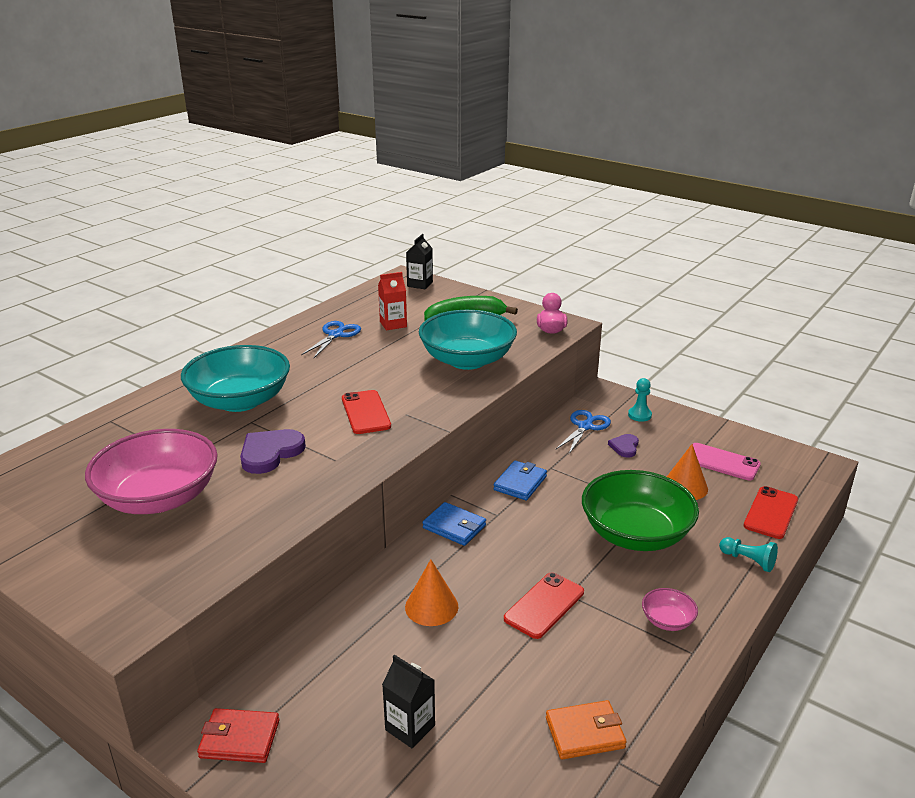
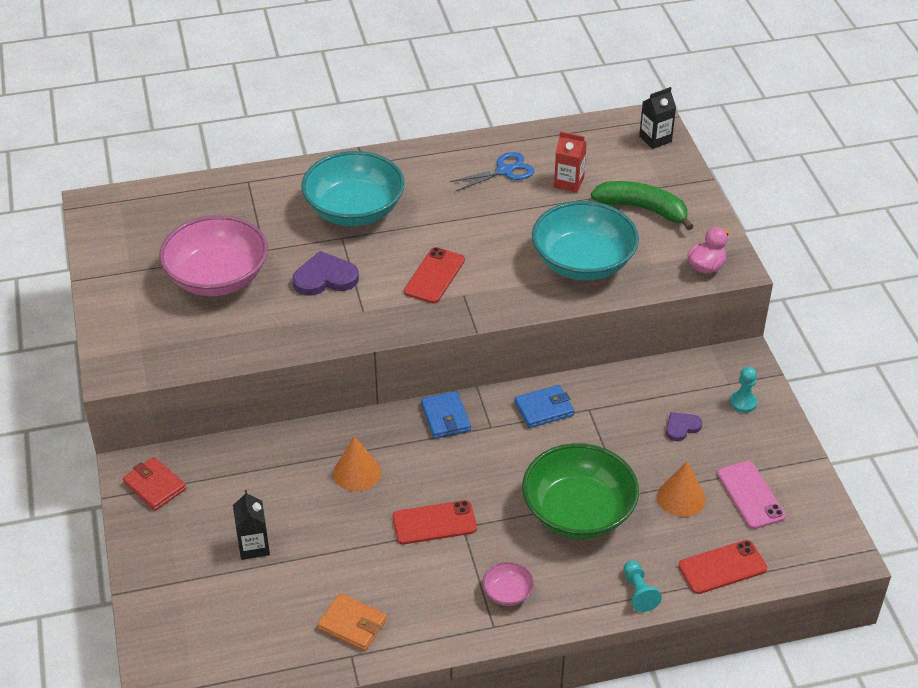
camera: 40 degrees right, 15 degrees up
blue scissors [555,410,611,454] -> none

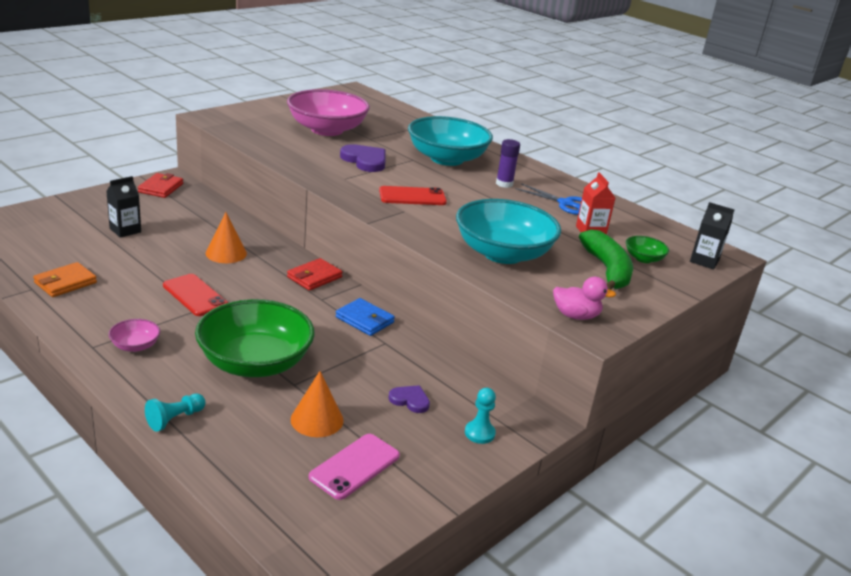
camera: 55 degrees right, 15 degrees down
orange wallet [318,593,387,651] -> orange wallet turned 45 degrees clockwise [33,262,97,297]
blue wallet [421,391,471,439] -> red wallet [287,258,343,291]
red phone [678,540,767,594] -> none
none -> purple glue stick [496,139,520,188]
none -> green bowl [626,236,669,263]

